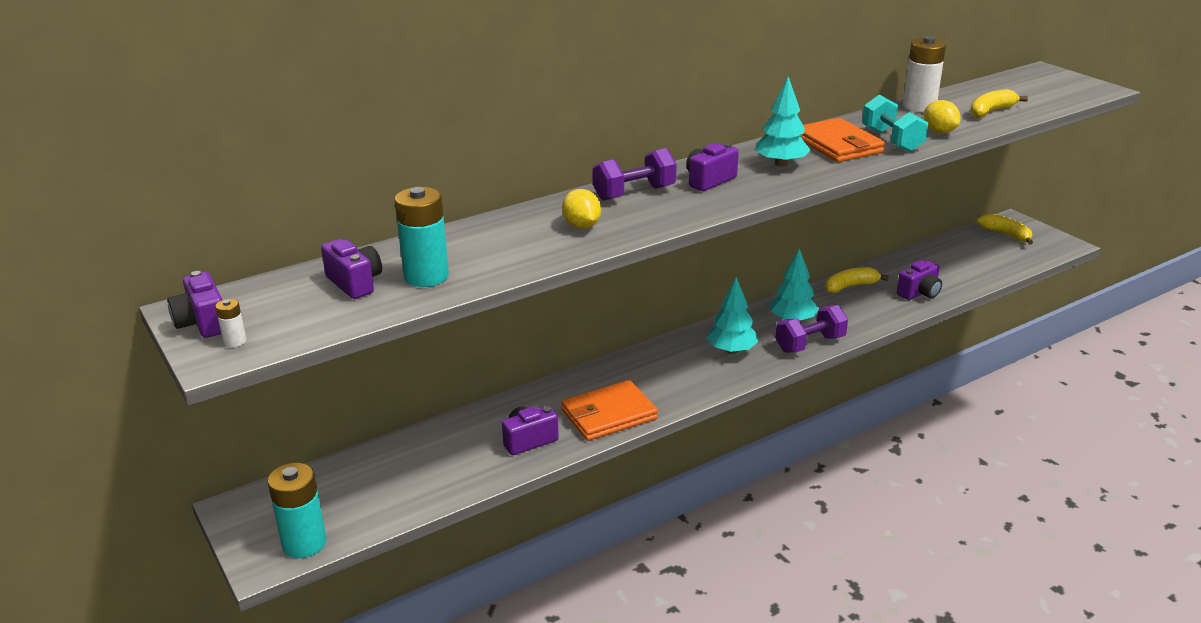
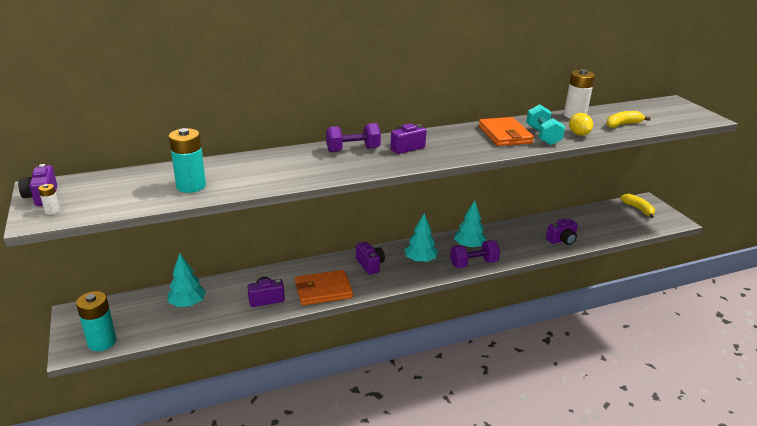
camera: 10 degrees right, 0 degrees up
purple camera [321,239,382,299] -> purple camera moved to [356,242,385,275]
yellow lemon [562,189,601,229] -> none
turquoise tree [755,76,811,167] -> turquoise tree moved to [167,253,206,307]
yellow banana [825,267,889,293] -> none

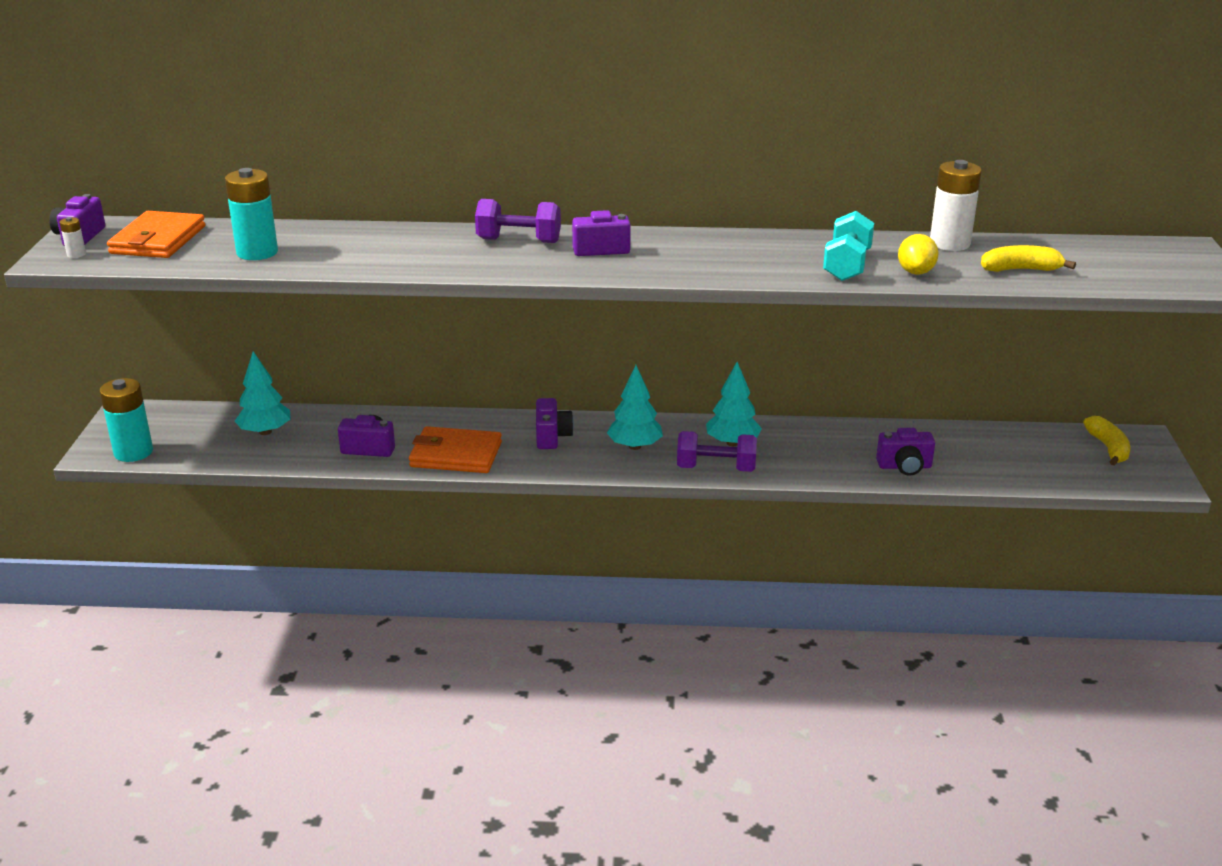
camera: 25 degrees right, 0 degrees up
orange wallet [478,117,534,146] -> orange wallet moved to [107,211,206,258]

